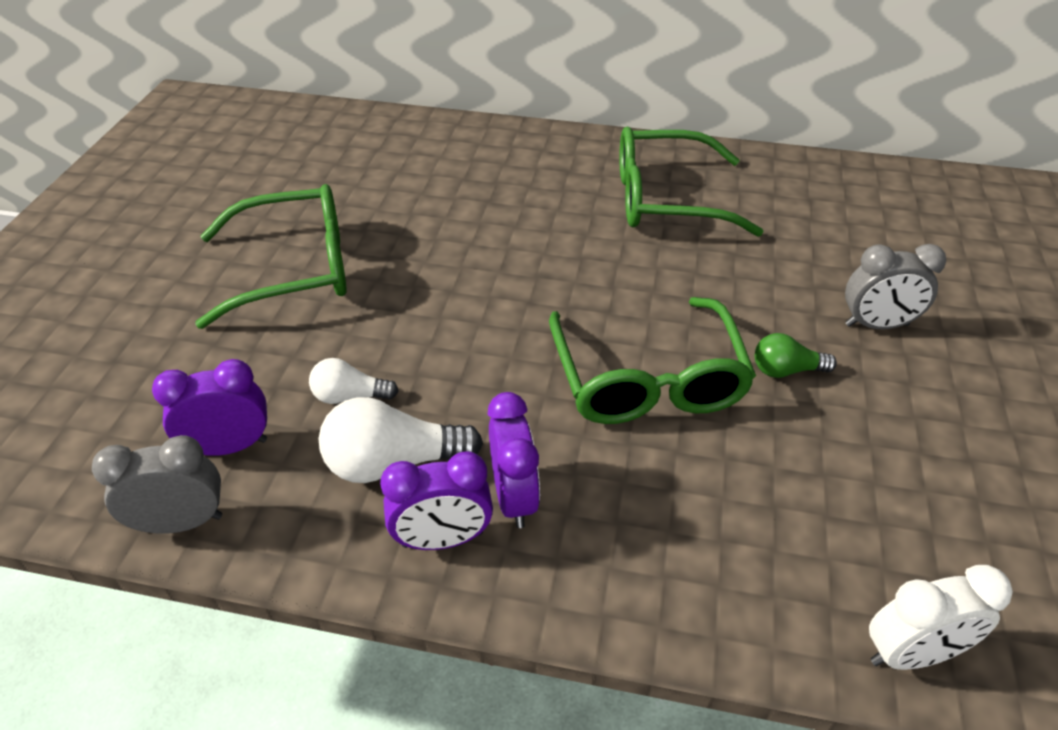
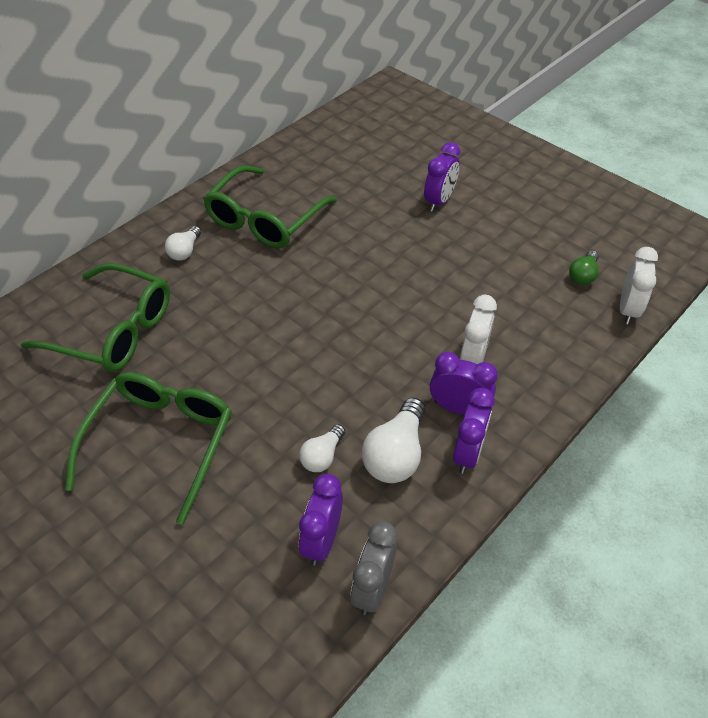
camera: 60 degrees left, 5 degrees up
green glasses [549,297,756,424] -> green glasses moved to [21,263,170,372]
green light bulb [755,333,837,378] -> green light bulb moved to [569,251,599,285]
grey clock [845,244,946,329] -> purple clock [424,142,460,211]
none -> white light bulb [165,226,201,261]
none -> white clock [460,294,497,364]

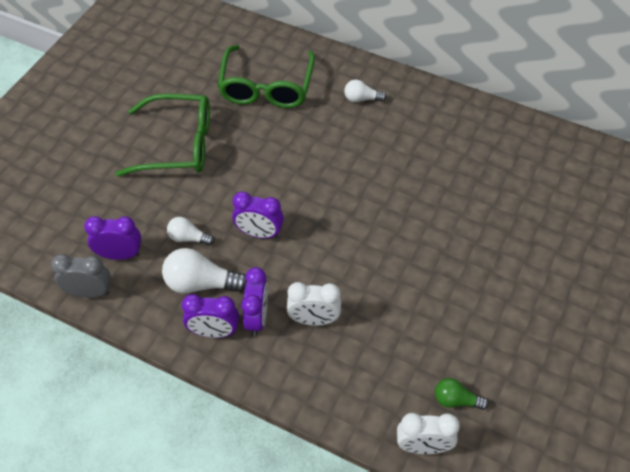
camera: 75 degrees right, 5 degrees up
green glasses [203,165,337,248] -> none
purple clock [424,142,460,211] -> purple clock moved to [232,192,284,239]

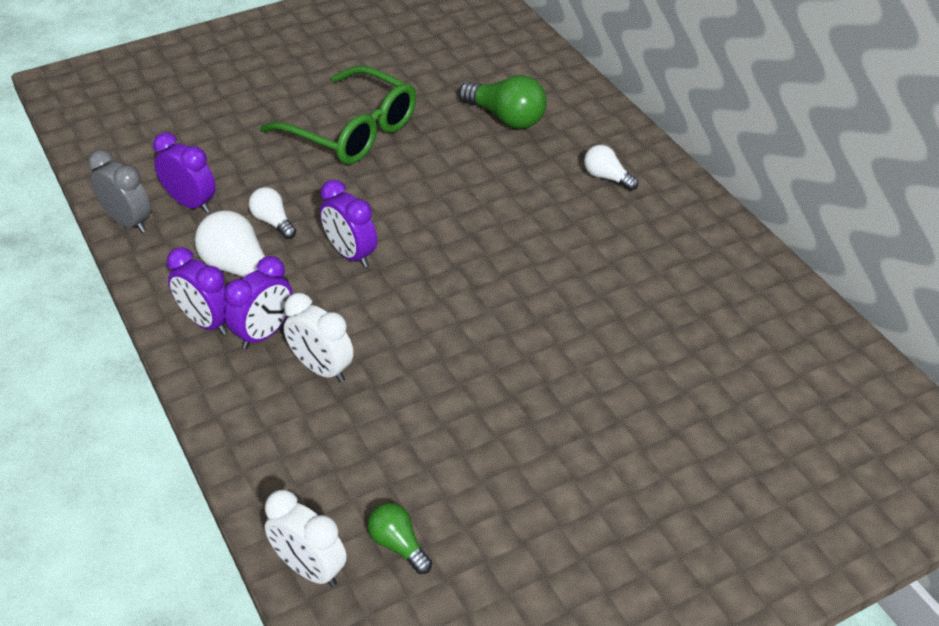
camera: 35 degrees right, 10 degrees down
green glasses [218,45,315,108] -> green light bulb [459,75,547,129]

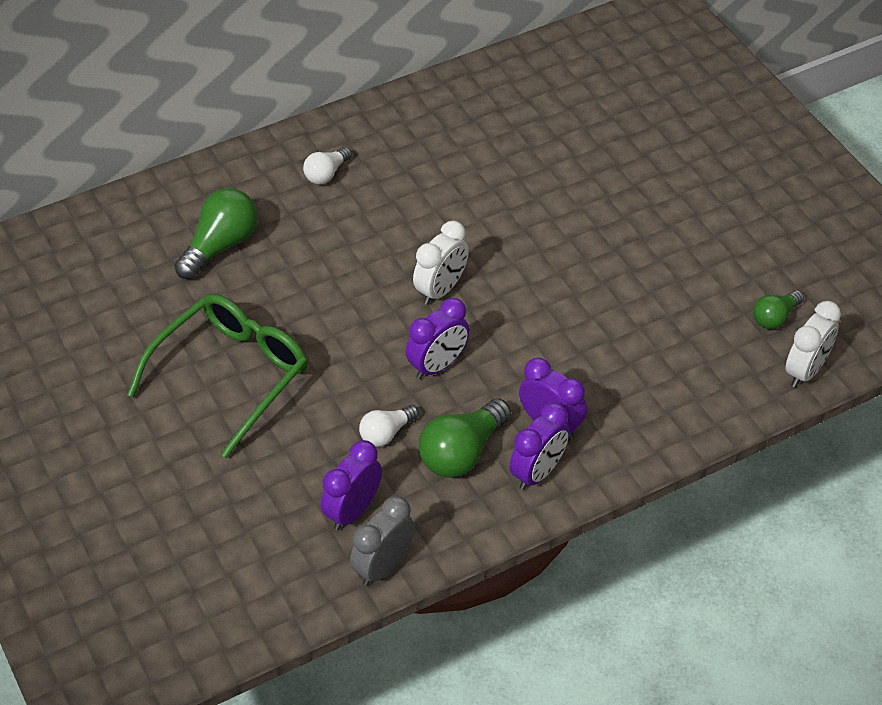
camera: 90 degrees left, 5 degrees up
white light bulb [195,211,289,283] -> green light bulb [419,399,511,478]
white clock [284,293,354,382] -> white clock moved to [413,221,469,305]

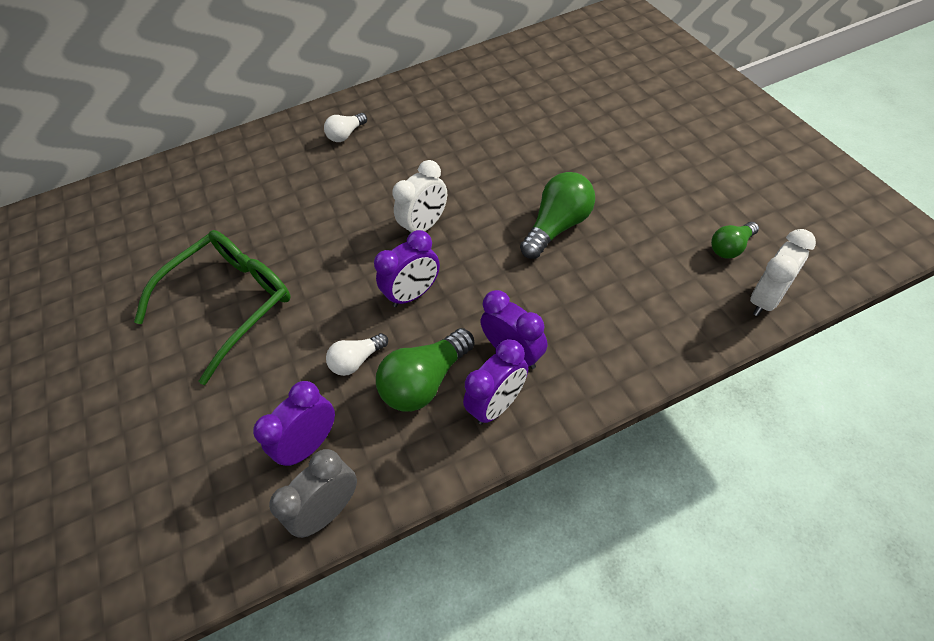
camera: 10 degrees right, 5 degrees up
green light bulb [174,188,258,279] -> green light bulb moved to [520,172,595,259]

